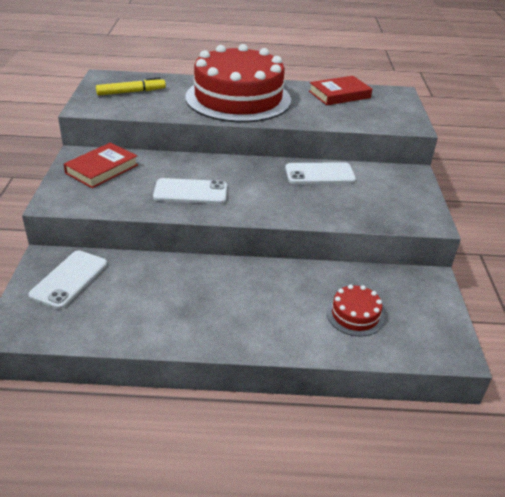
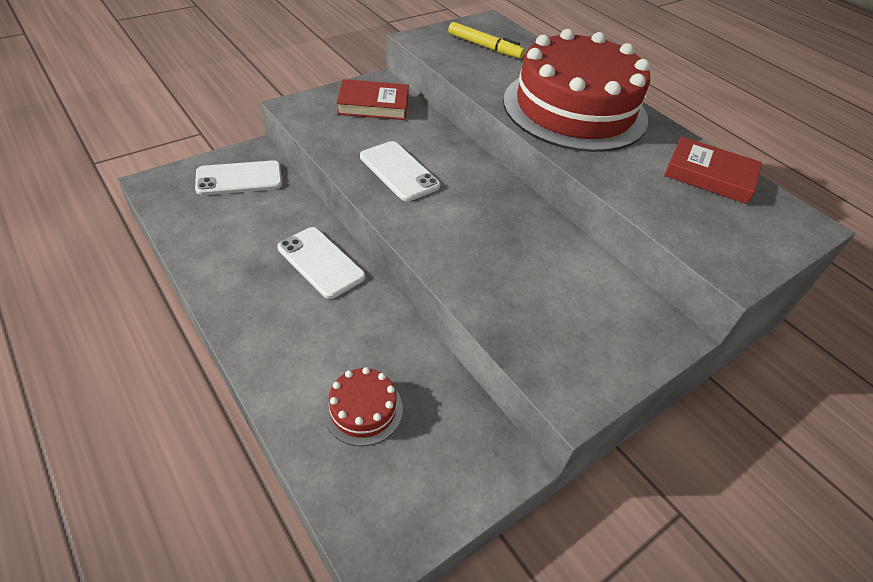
camera: 50 degrees right, 10 degrees up
white phone [285,162,356,184] -> white phone moved to [277,227,365,299]

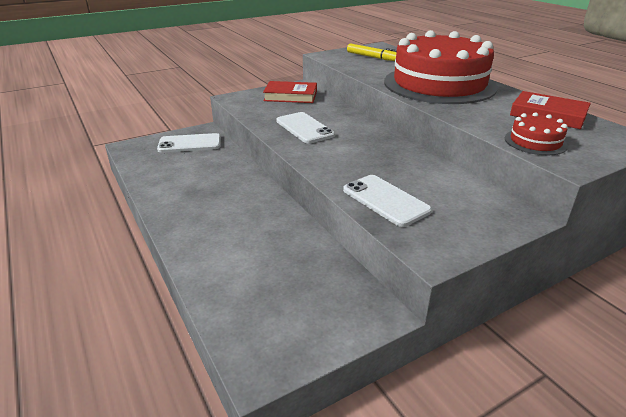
camera: 10 degrees right, 15 degrees down
white phone [277,227,365,299] -> white phone moved to [343,175,432,227]
red cake [323,367,403,446] -> red cake moved to [505,112,568,155]

